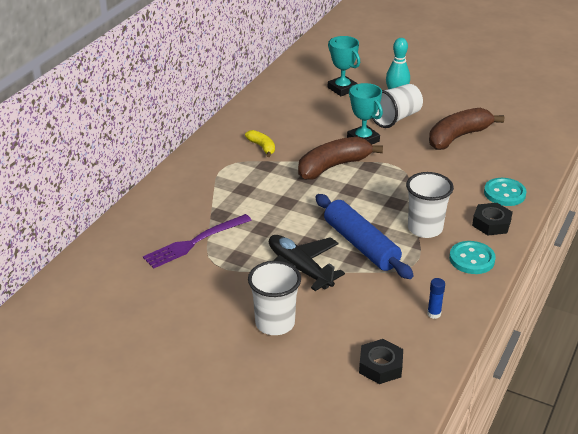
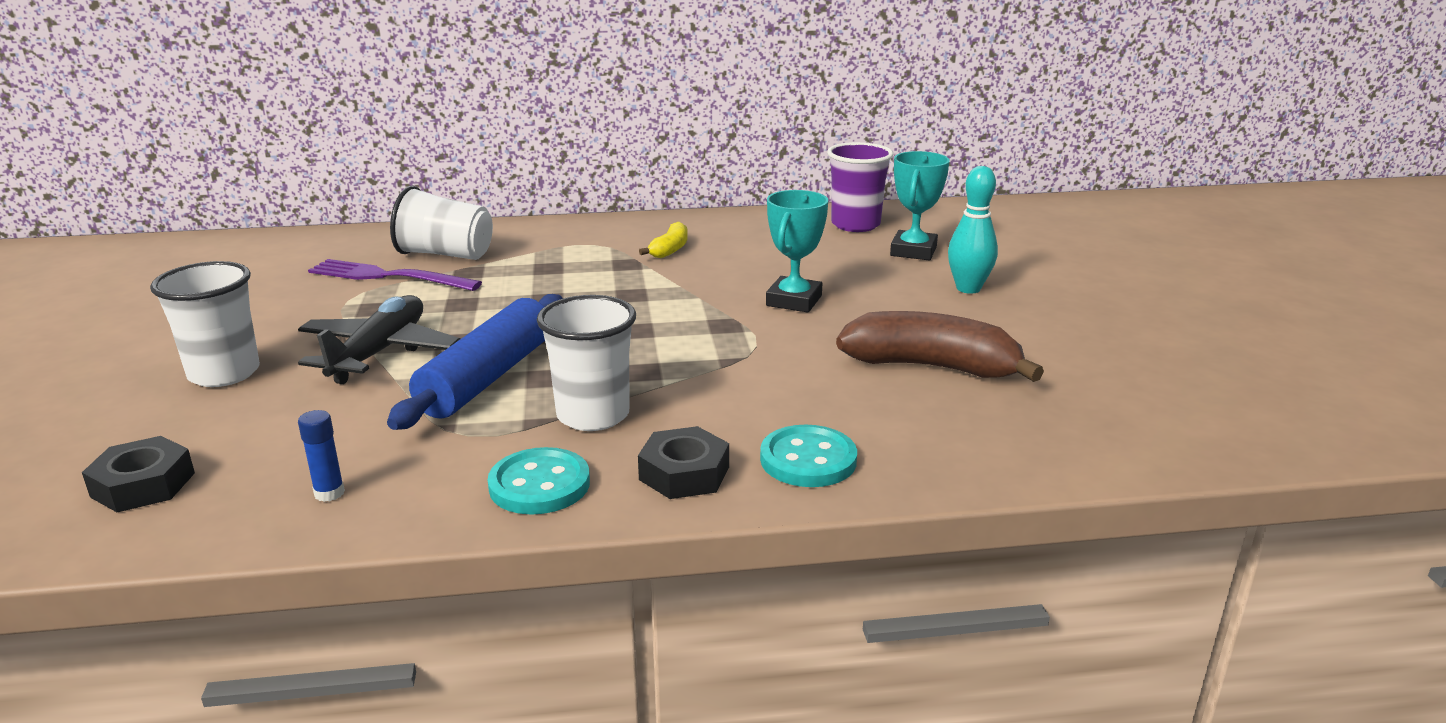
camera: 55 degrees right, 10 degrees down
brown banana [298,137,383,180] -> none
white cup [372,84,423,128] -> white cup moved to [390,186,493,260]
none -> purple cup [827,142,893,232]

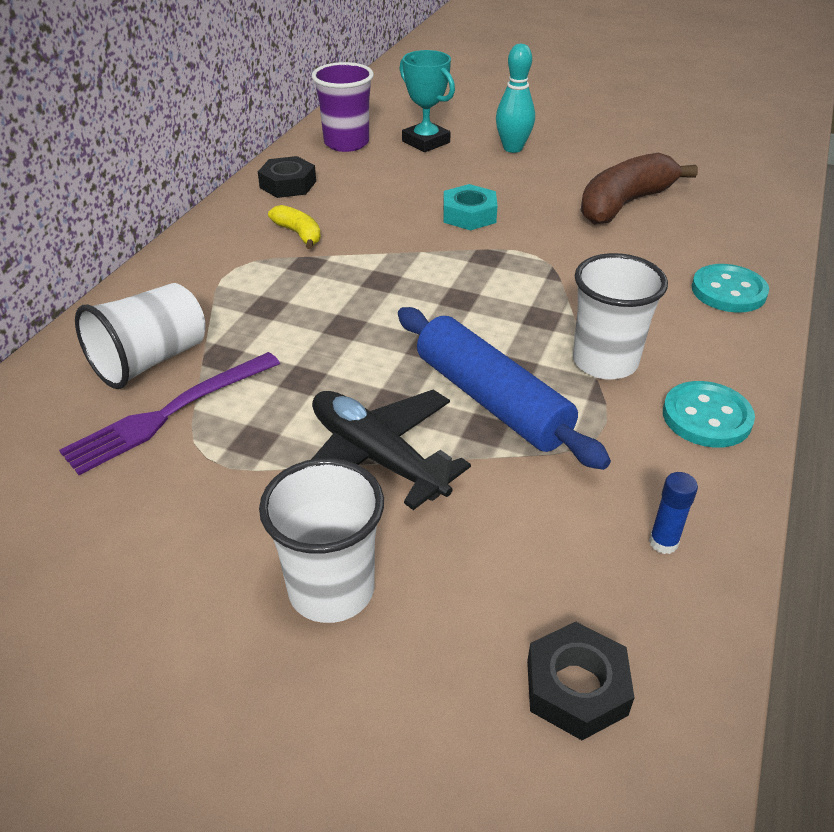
camera: 60 degrees left, 15 degrees up
black nut [638,426,729,499] -> black nut moved to [258,156,316,198]
turquoise trophy [766,190,828,312] -> turquoise nut [443,184,497,231]

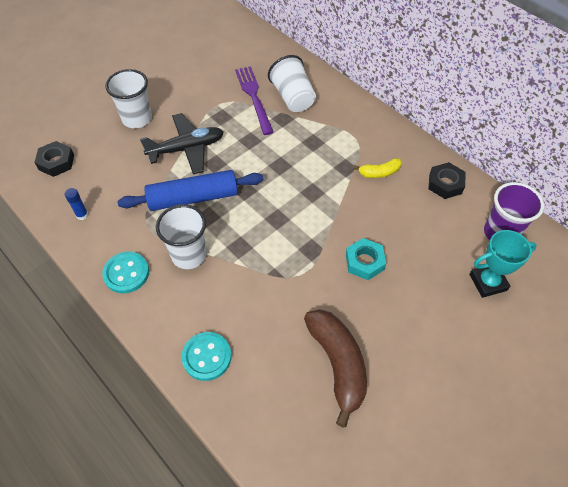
camera: 115 degrees right, 15 degrees up
turquoise bowling pin [496,44,535,153] -> none

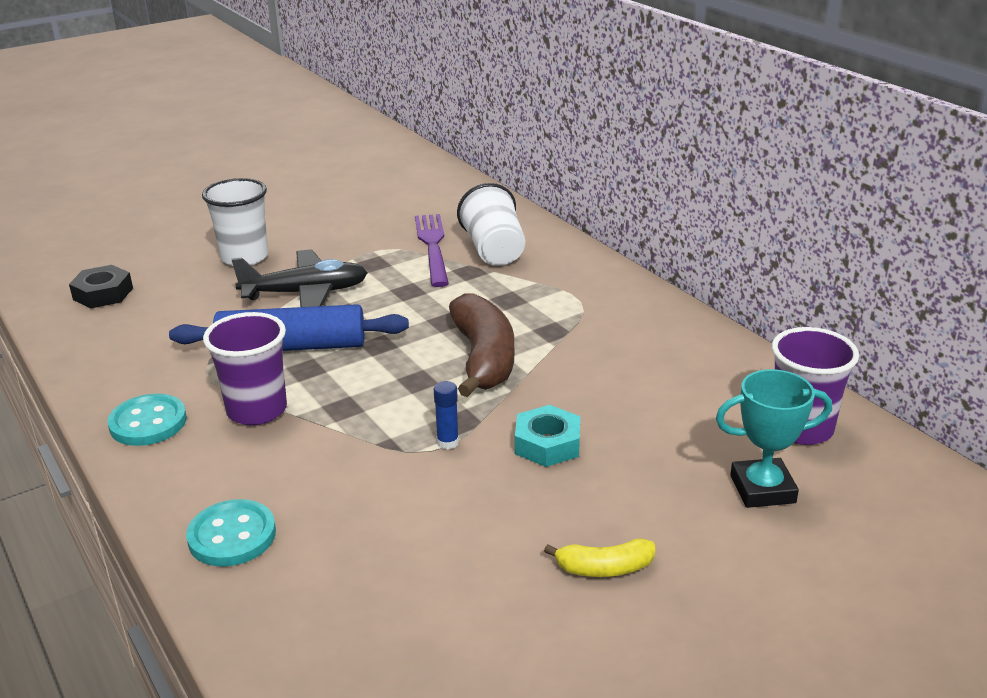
camera: 10 degrees right, 25 degrees down
blue glue stick [65,188,88,220] -> blue glue stick moved to [434,381,459,450]
white cup [156,204,207,269] -> purple cup [203,312,287,425]
brown banana [304,309,367,427] -> brown banana moved to [449,294,514,397]
yellow banana [353,158,402,178] -> yellow banana moved to [544,538,655,577]
black nut [428,162,466,199] -> none

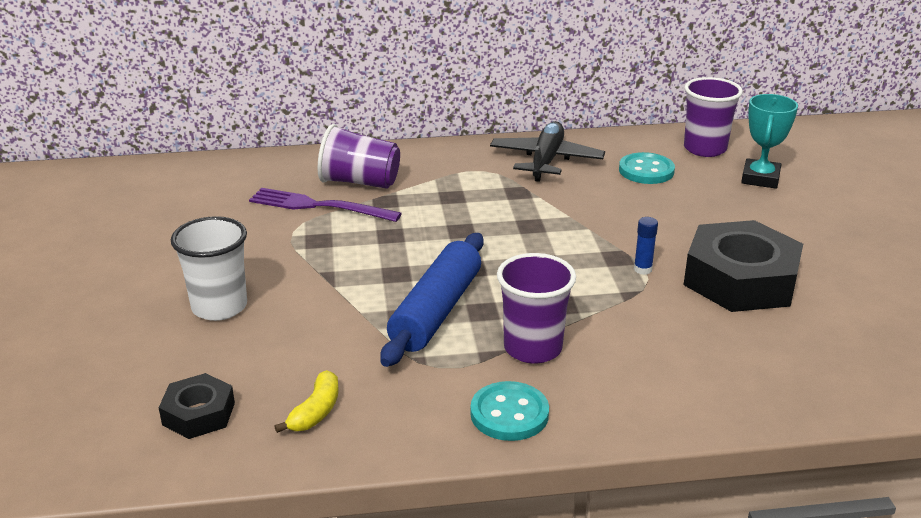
camera: 65 degrees left, 0 degrees up
turquoise button [186,499,276,567] -> turquoise button moved to [619,152,675,184]
black plane [232,249,368,307] -> black plane moved to [490,121,605,182]
brown banana [449,294,514,397] -> none
white cup [457,183,525,266] -> purple cup [318,124,400,189]
turquoise nut [515,405,580,467] -> none
yellow banana [544,538,655,577] -> yellow banana moved to [274,370,339,433]
none -> black nut [684,220,803,312]

